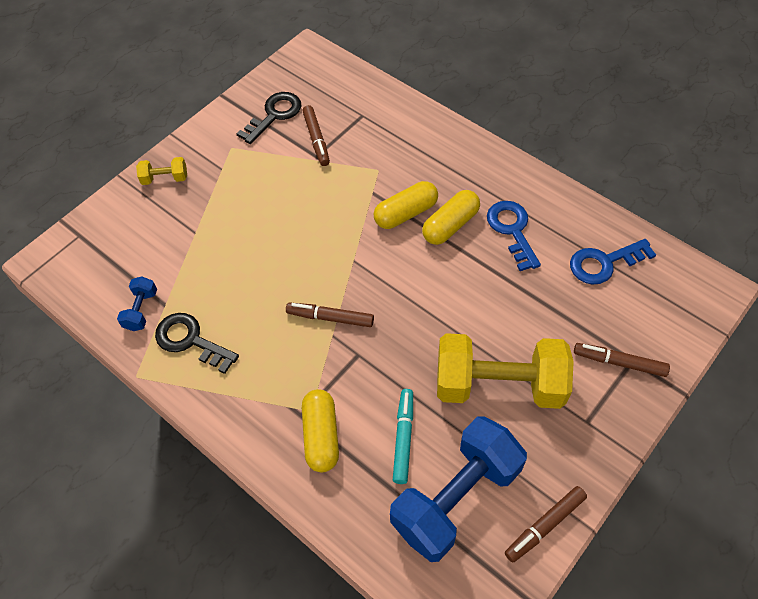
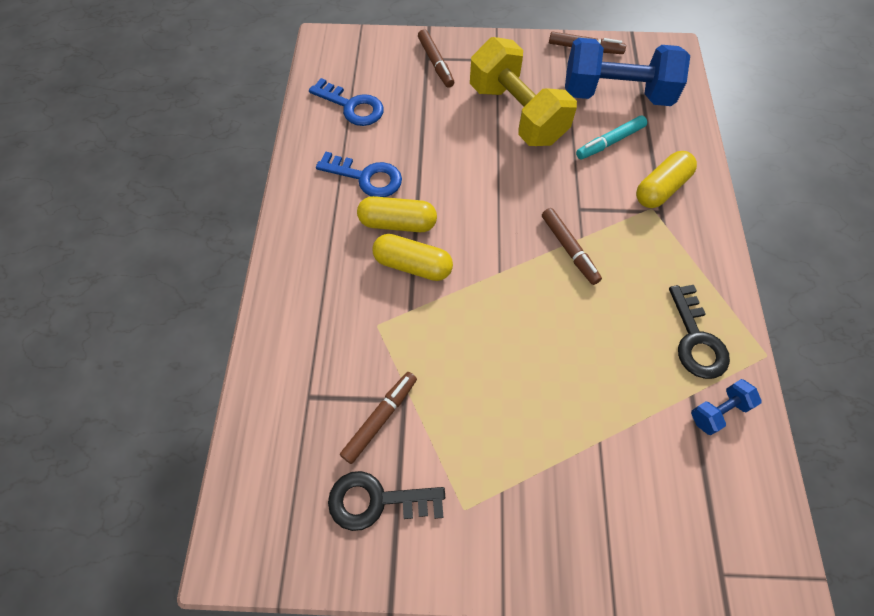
camera: 130 degrees left, 5 degrees up
yellow dumbbell [136,157,187,185] -> none
blue key [487,201,541,271] -> blue key turned 105 degrees counterclockwise [316,151,402,197]

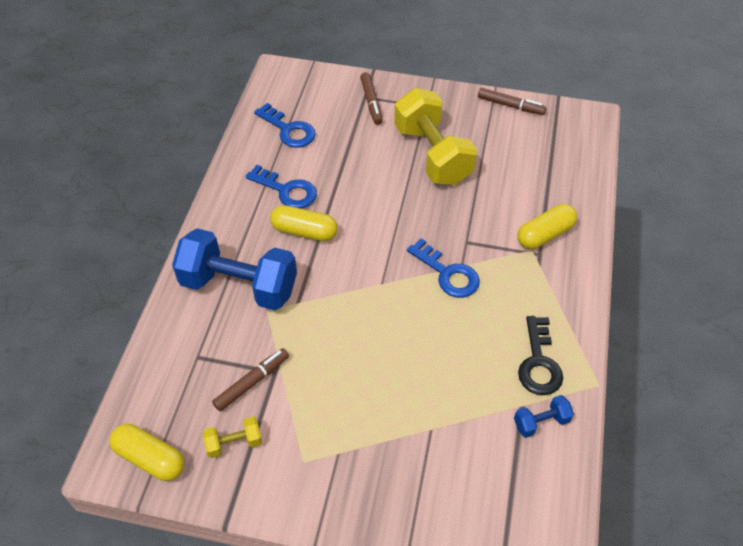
camera: 10 degrees right, 10 degrees down
black key [328,471,445,531] -> yellow dumbbell [203,416,262,458]
yellow capsule [372,234,453,281] -> yellow capsule moved to [110,424,185,481]
brown marker [542,208,602,285] -> blue key [407,238,480,298]
blue dumbbell [565,38,690,106] -> blue dumbbell moved to [172,228,297,310]
turquoise marker [576,115,647,159] -> none

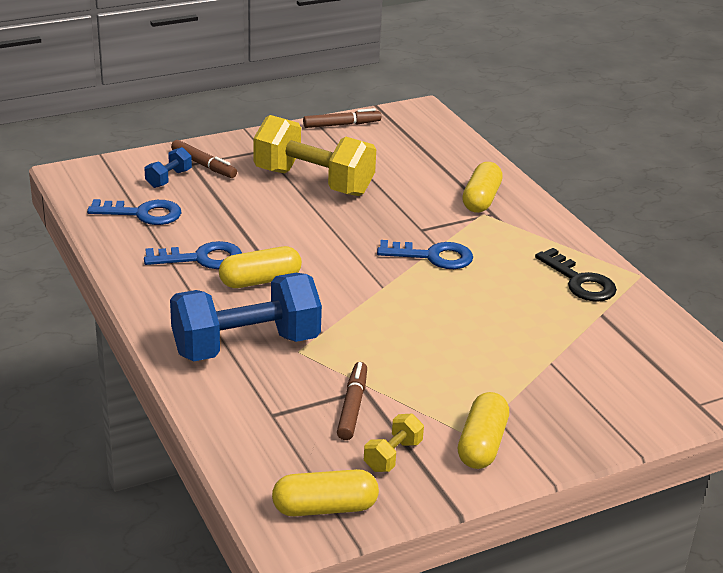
camera: 40 degrees left, 20 degrees down
blue dumbbell [514,395,574,438] -> blue dumbbell moved to [145,147,192,188]
none -> yellow capsule [458,392,509,469]

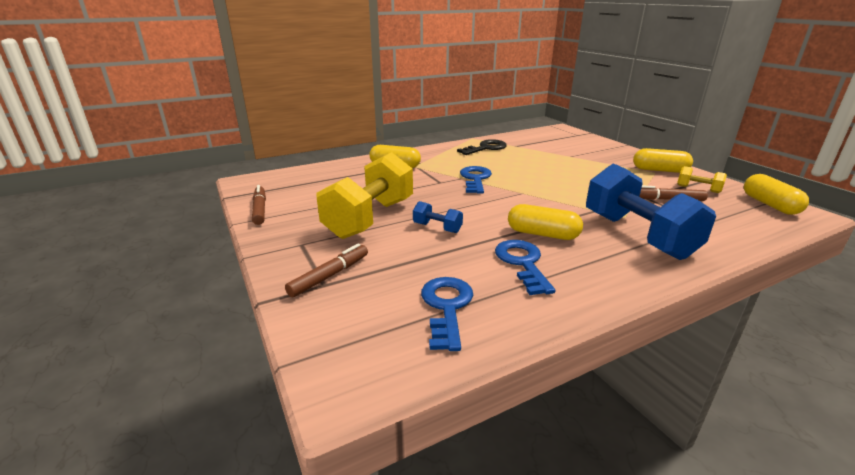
camera: 90 degrees left, 5 degrees down
blue dumbbell [145,147,192,188] -> blue dumbbell moved to [413,201,463,233]
yellow capsule [219,246,302,288] -> yellow capsule turned 45 degrees counterclockwise [508,204,583,240]

